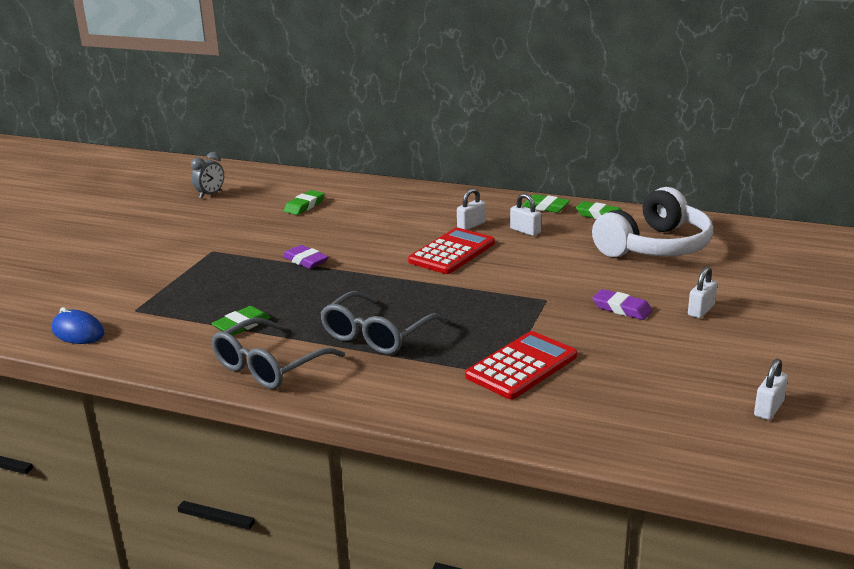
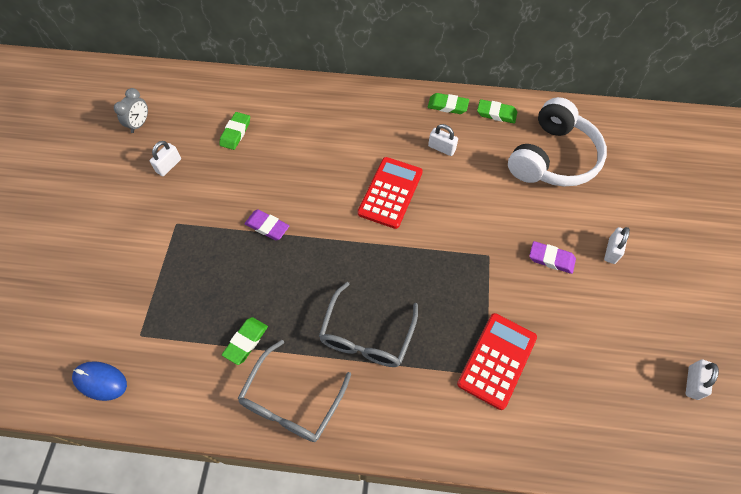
camera: 15 degrees left, 35 degrees up
white padlock [457,188,486,230] -> white padlock moved to [150,141,181,176]

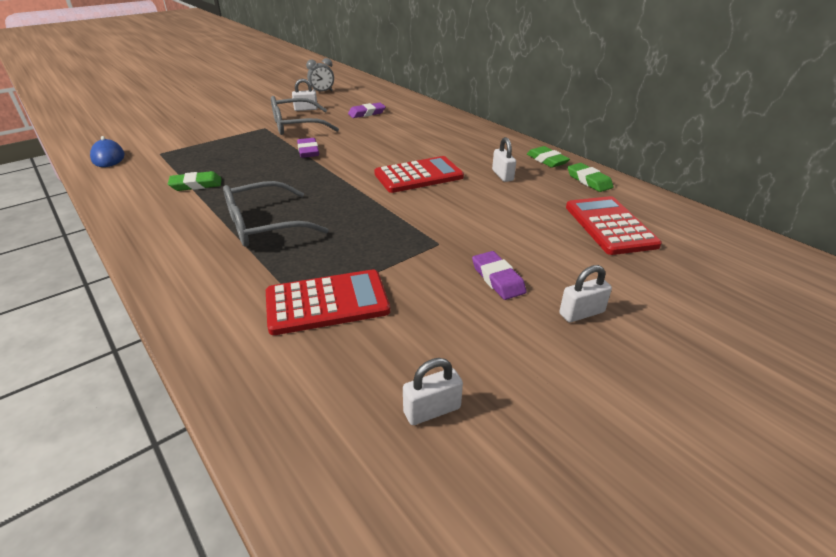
camera: 45 degrees right, 25 degrees down
green eraser [219,112,250,150] -> purple eraser [348,102,386,118]
grey glasses [237,340,351,442] -> grey glasses moved to [271,96,339,135]
white headphones [508,97,607,187] -> red calculator [566,196,662,255]
white padlock [686,359,719,400] -> white padlock moved to [403,358,463,425]

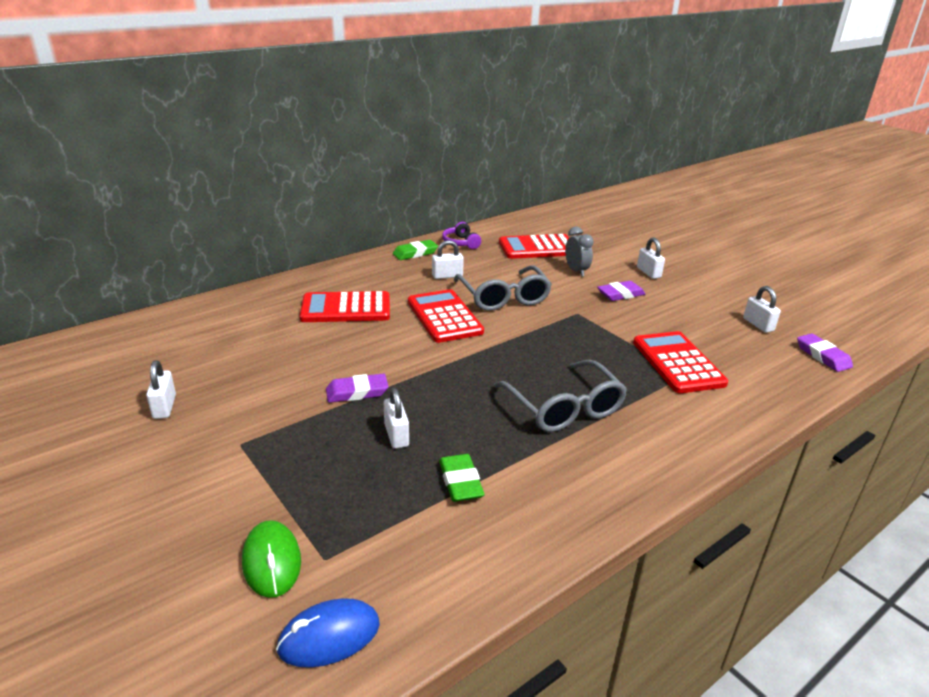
camera: 90 degrees left, 5 degrees down
grey glasses [271,96,339,135] -> grey glasses moved to [454,265,552,311]
grey clock [306,58,334,92] -> grey clock moved to [565,227,594,277]
purple eraser [348,102,386,118] -> purple eraser moved to [797,333,853,372]
green eraser [568,163,614,192] -> purple headphones [442,222,481,249]
none -> green mouse [242,520,301,598]
none -> red calculator [300,291,390,322]
none -> white padlock [384,388,409,449]

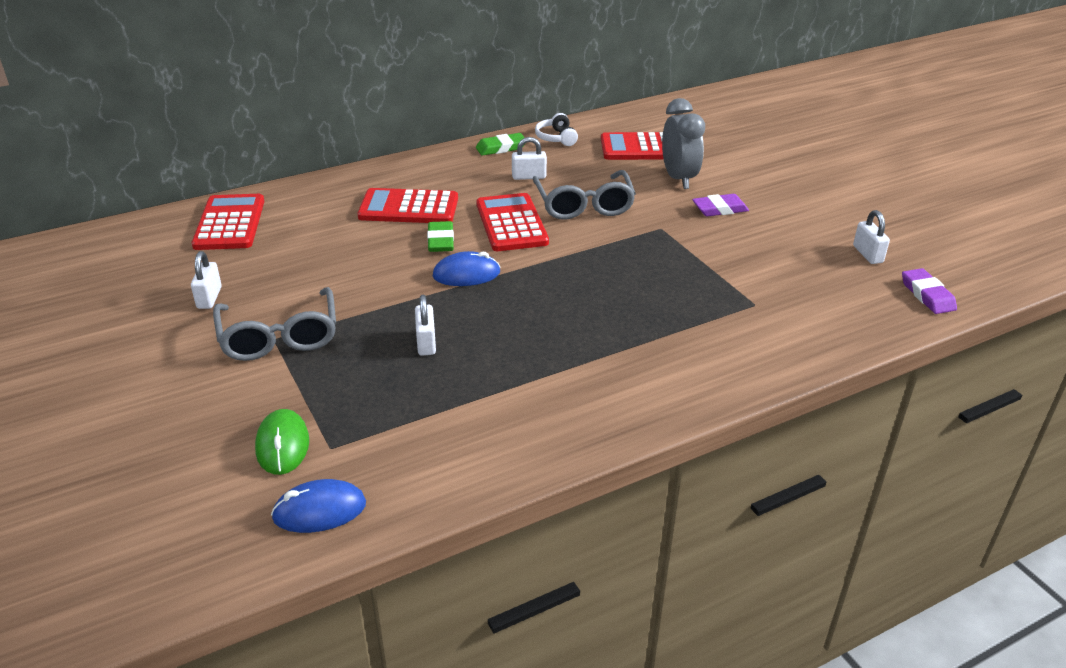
camera: 10 degrees right, 5 degrees up
purple eraser [326,373,389,403] -> none
green eraser [439,454,485,502] -> green eraser moved to [427,221,454,252]
purple headphones [442,222,481,249] -> white headphones [535,113,578,146]
grey glasses [494,360,627,432] -> grey glasses moved to [213,287,336,361]
grey clock [565,227,594,277] -> grey clock [662,98,705,189], size x1.53
red calculator [633,331,728,393] -> red calculator moved to [192,194,265,250]
white padlock [637,237,665,279] -> none
none -> blue mouse [433,251,501,286]

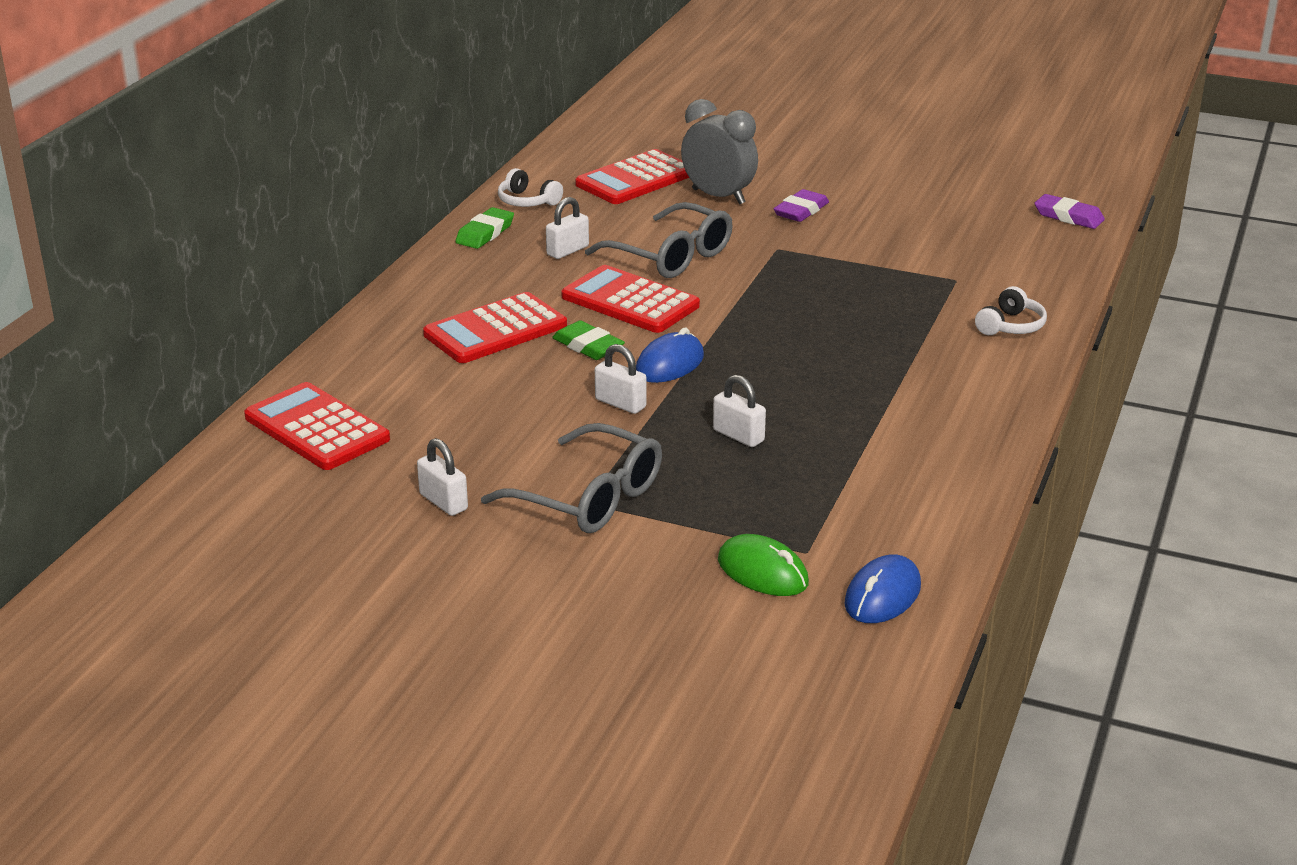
camera: 40 degrees left, 5 degrees down
white padlock [853,210,890,264] -> white padlock moved to [595,344,646,414]
none -> white headphones [975,286,1047,335]

